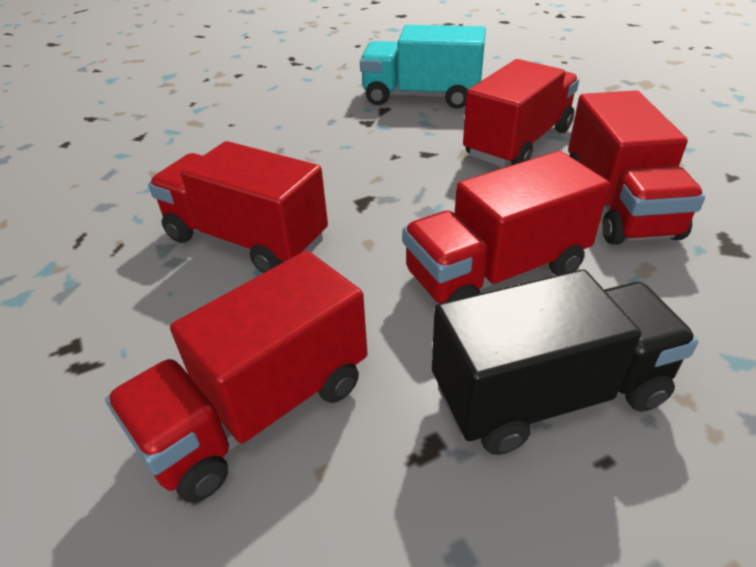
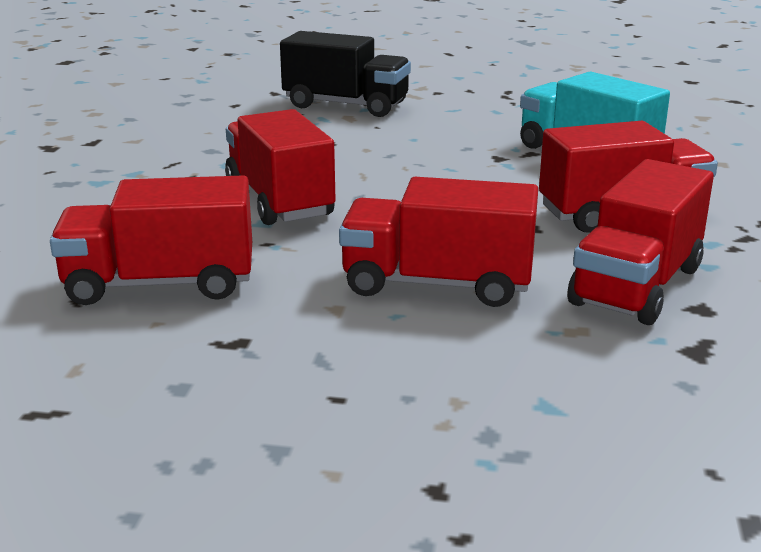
camera: 35 degrees right, 15 degrees down
black truck [432,270,698,455] -> black truck moved to [280,31,411,117]

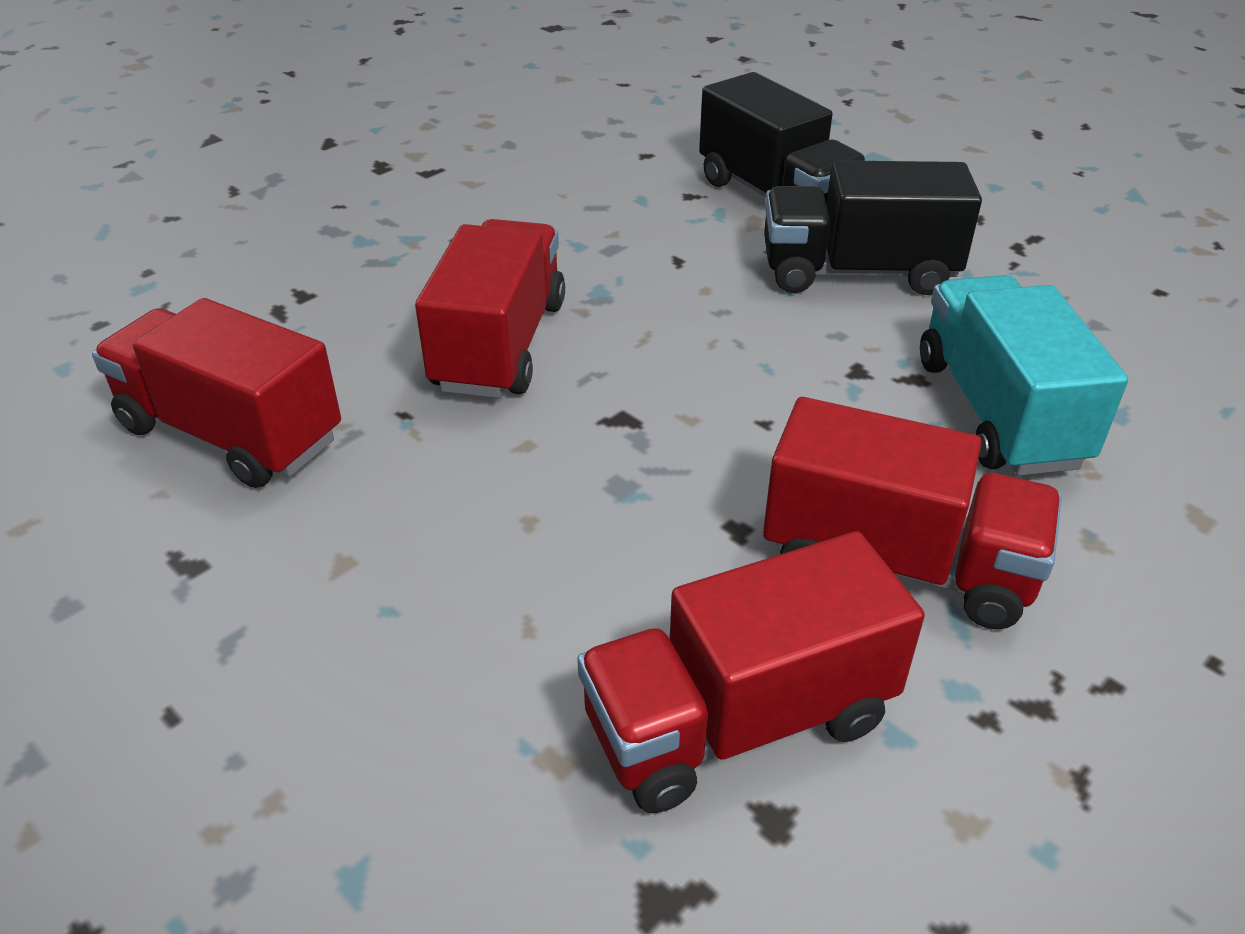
camera: 35 degrees right, 15 degrees up
red truck [339,177,538,307] -> none
none -> black truck [764,160,982,295]

